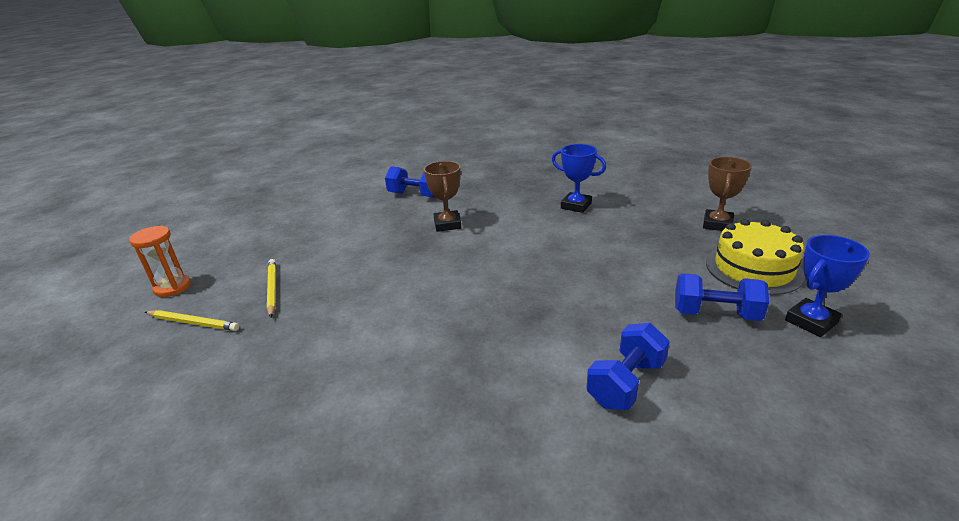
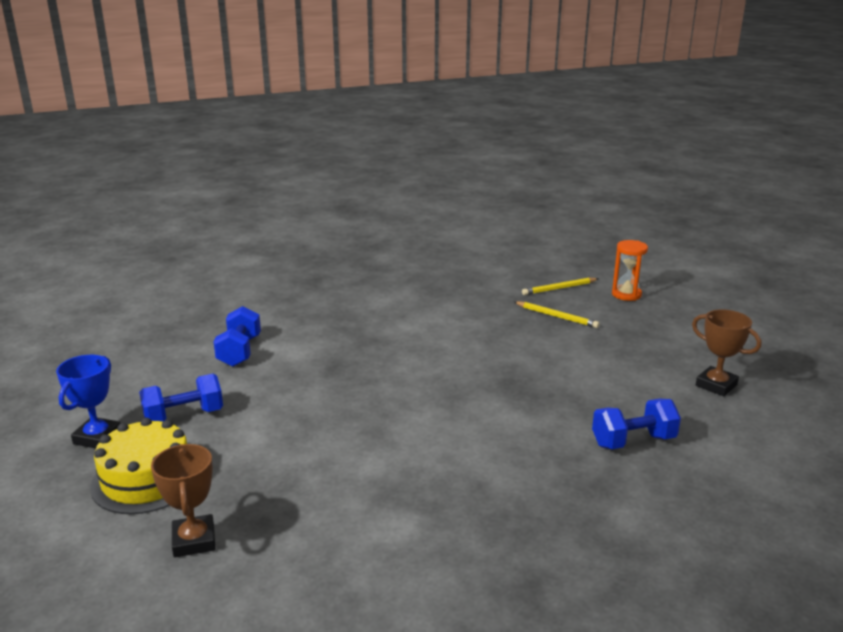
camera: 140 degrees right, 5 degrees down
brown trophy [424,161,461,232] -> brown trophy moved to [692,309,761,396]
blue trophy [552,144,606,213] -> none

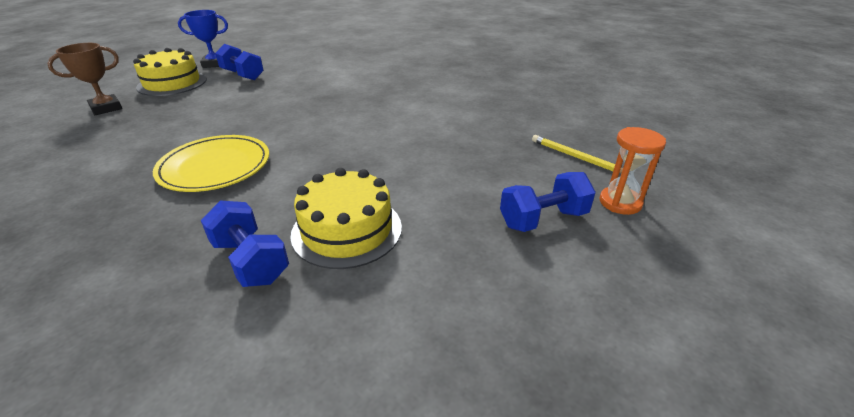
camera: 65 degrees right, 10 degrees up
blue dumbbell [214,306,261,367] -> blue dumbbell moved to [500,172,596,232]
yellow pencil [514,301,599,328] -> none
brown trophy [692,309,761,396] -> none
none -> yellow plate [153,135,269,192]
none -> yellow cake [290,168,402,269]

